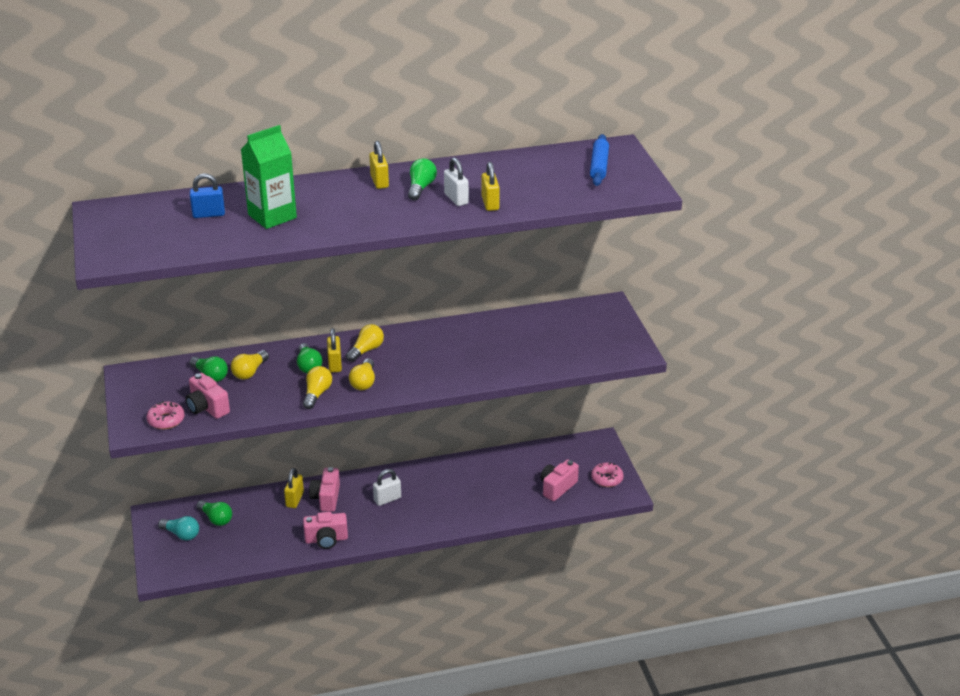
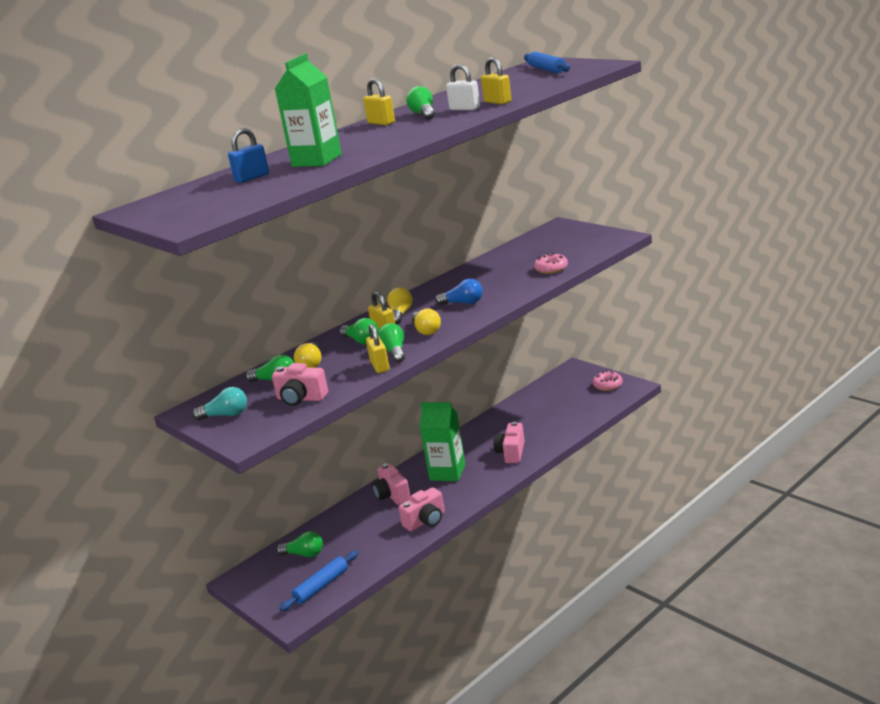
camera: 25 degrees left, 10 degrees down
pink donut [146,401,185,429] -> pink donut moved to [534,253,568,274]
turquoise light bulb [158,516,199,541] -> turquoise light bulb moved to [192,387,247,420]
yellow padlock [284,468,304,508] -> yellow padlock moved to [366,324,390,373]
yellow light bulb [303,366,332,409] -> green light bulb [378,323,405,363]
white padlock [373,469,401,506] -> green carton [420,402,466,481]
pink camera [540,459,579,501] -> pink camera moved to [493,422,525,463]
none -> blue rolling pin [279,550,358,611]
none -> blue light bulb [435,279,483,305]

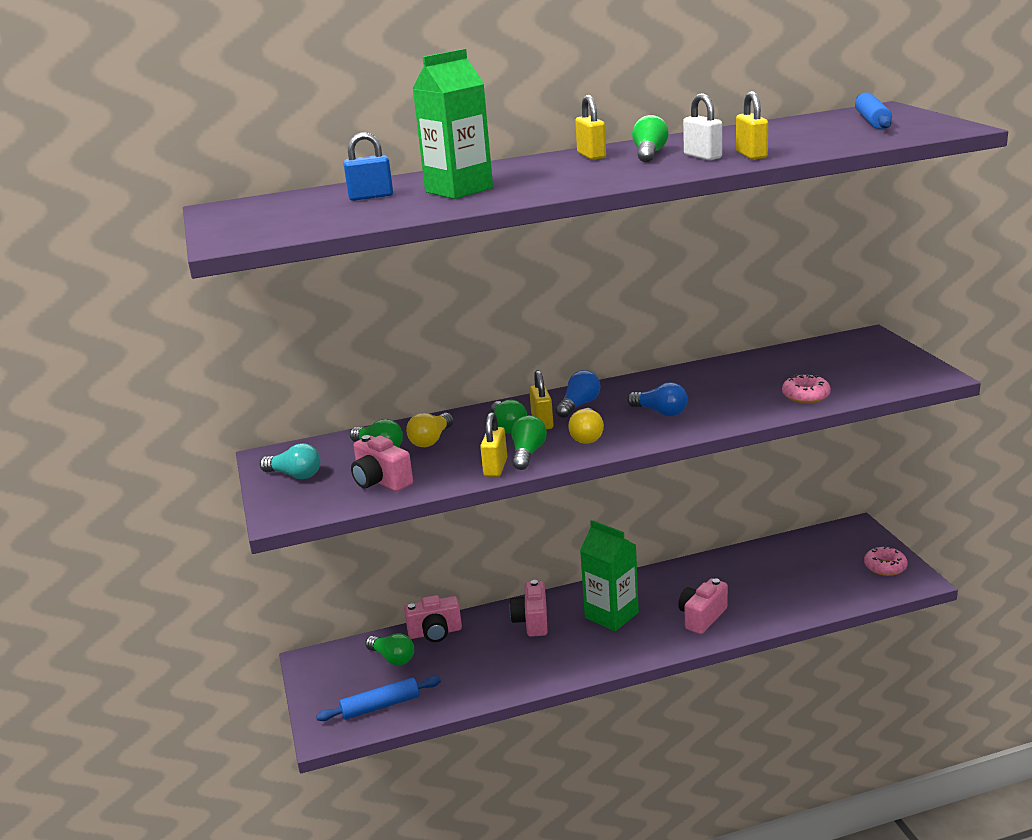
camera: 25 degrees right, 0 degrees up
yellow light bulb [387,287,412,325] -> blue light bulb [555,370,601,418]
pink camera [399,487,445,531] -> pink camera moved to [404,595,462,642]

